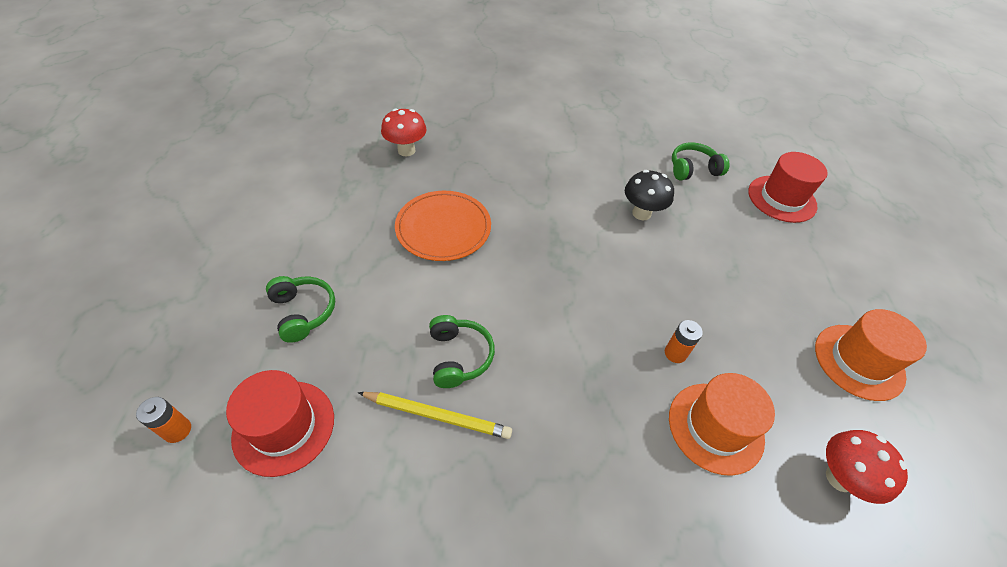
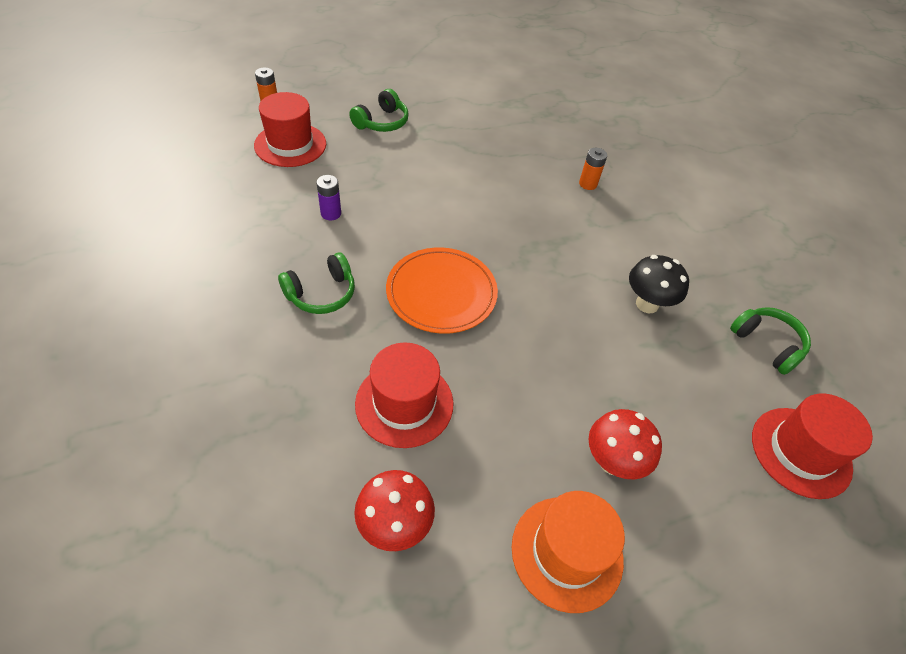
camera: 65 degrees right, 0 degrees up
yellow pencil [358,392,512,439] -> purple battery [317,175,341,220]
red mushroom [381,108,427,157] -> red mushroom moved to [588,409,662,480]
orange plate [395,191,491,261] -> orange plate moved to [386,248,498,334]
green headphones [429,315,495,388] -> green headphones moved to [278,252,355,314]
orange battery [665,320,703,363] -> orange battery moved to [579,148,607,190]
orange hat [669,373,775,476] -> red hat [355,342,453,448]

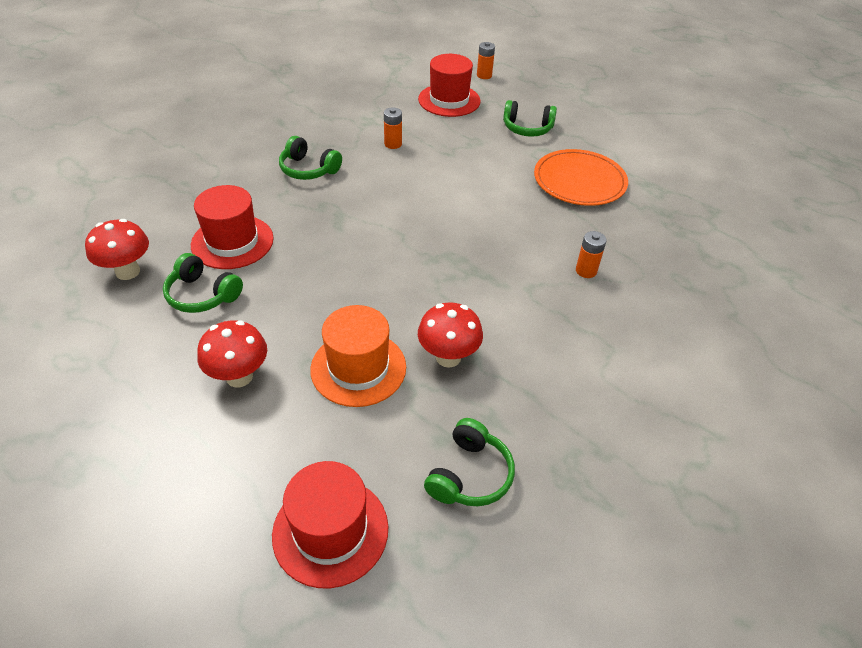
camera: 65 degrees right, 5 degrees down
purple battery [317,175,341,220] -> orange battery [384,107,402,149]
orange plate [386,248,498,334] -> orange plate moved to [534,149,628,206]
orange hat [512,491,625,613] -> orange hat moved to [310,305,406,407]
black mushroom [629,255,689,313] -> red mushroom [418,302,483,368]
none -> green headphones [163,253,243,313]

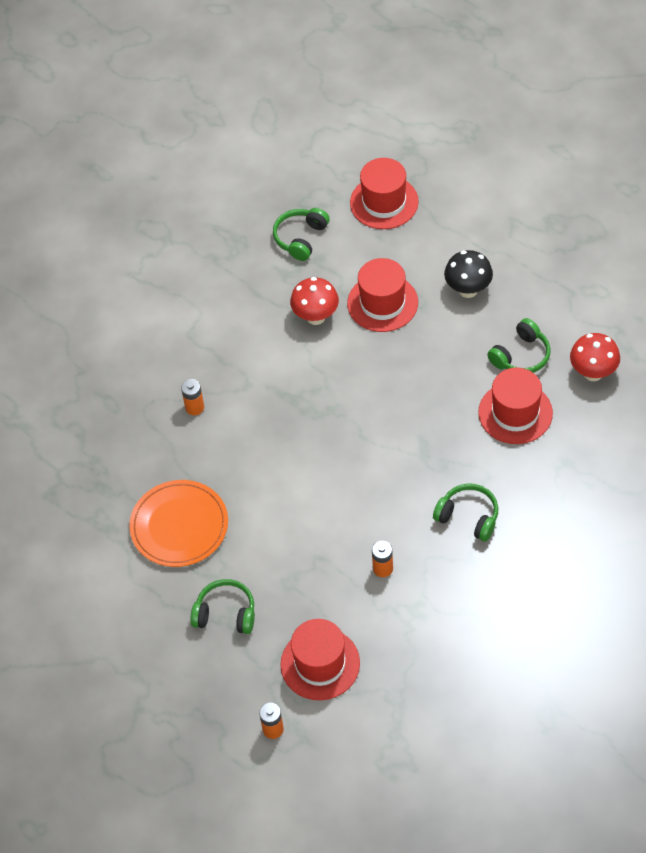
camera: 175 degrees left, 10 degrees up
green headphones [163,253,243,313] -> green headphones turned 105 degrees clockwise [487,318,551,373]
red mushroom [197,320,267,387] -> black mushroom [444,250,493,298]
orange hat [310,305,406,407] -> red hat [347,258,418,332]

